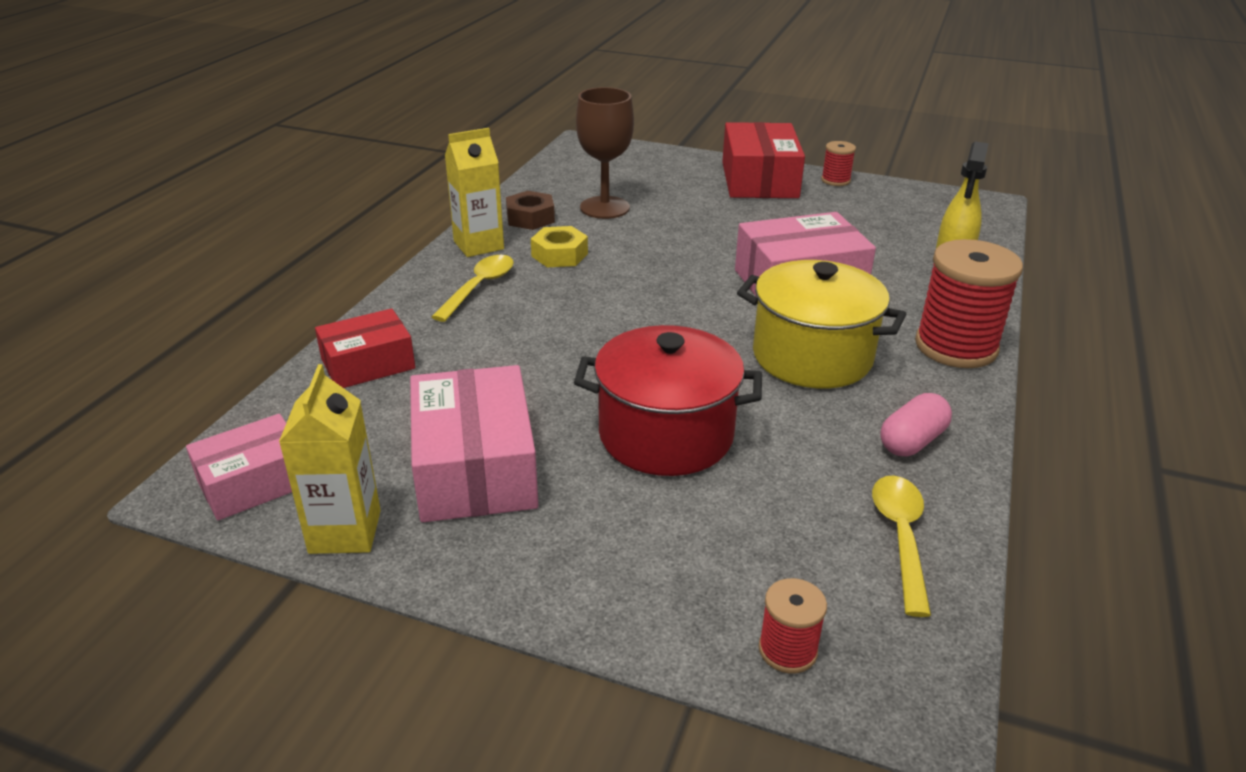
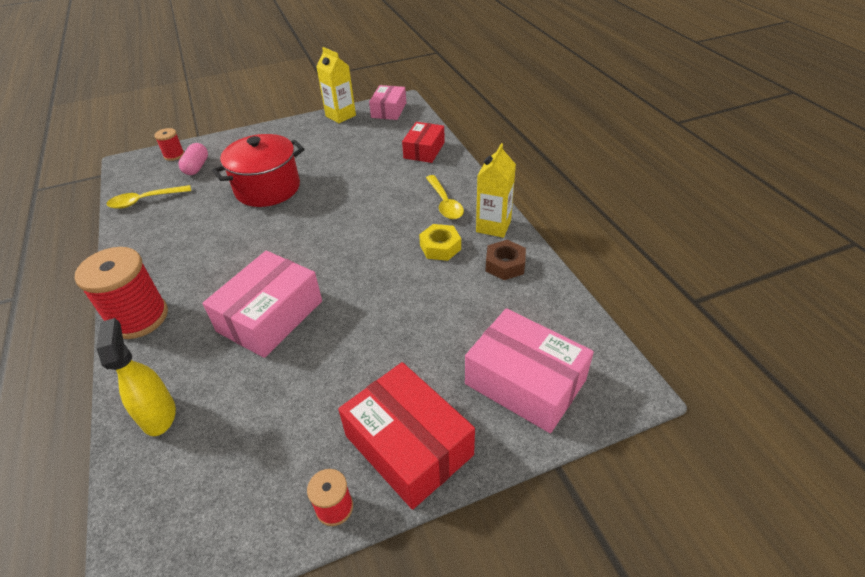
camera: 140 degrees right, 10 degrees up
pink box [410,365,538,522] -> pink box moved to [465,308,594,433]
brown goblet [576,87,634,219] -> none
yellow pot [737,260,907,389] -> none
yellow spoon [872,476,931,617] -> yellow spoon turned 105 degrees clockwise [107,185,191,209]
pink capsule [880,393,952,456] -> pink capsule moved to [178,143,208,175]

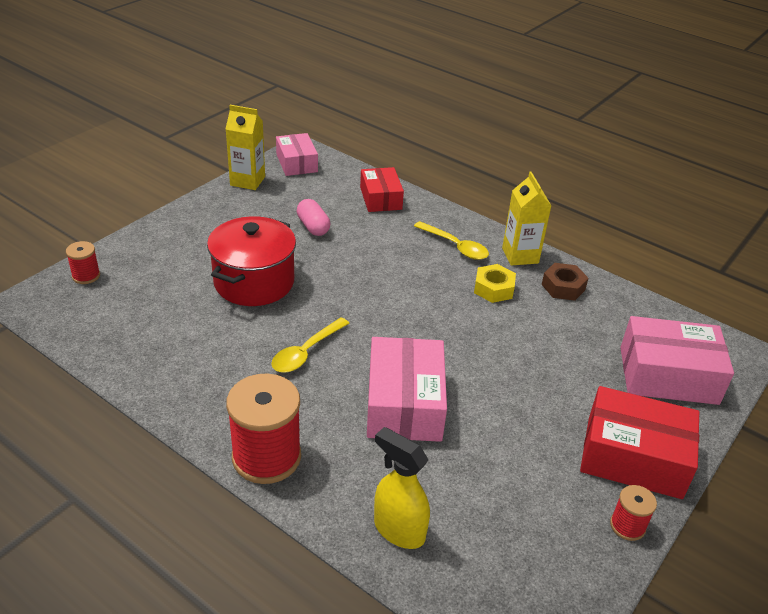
camera: 35 degrees left, 5 degrees down
yellow spoon [107,185,191,209] -> yellow spoon moved to [271,317,349,373]
pink capsule [178,143,208,175] -> pink capsule moved to [297,199,330,236]

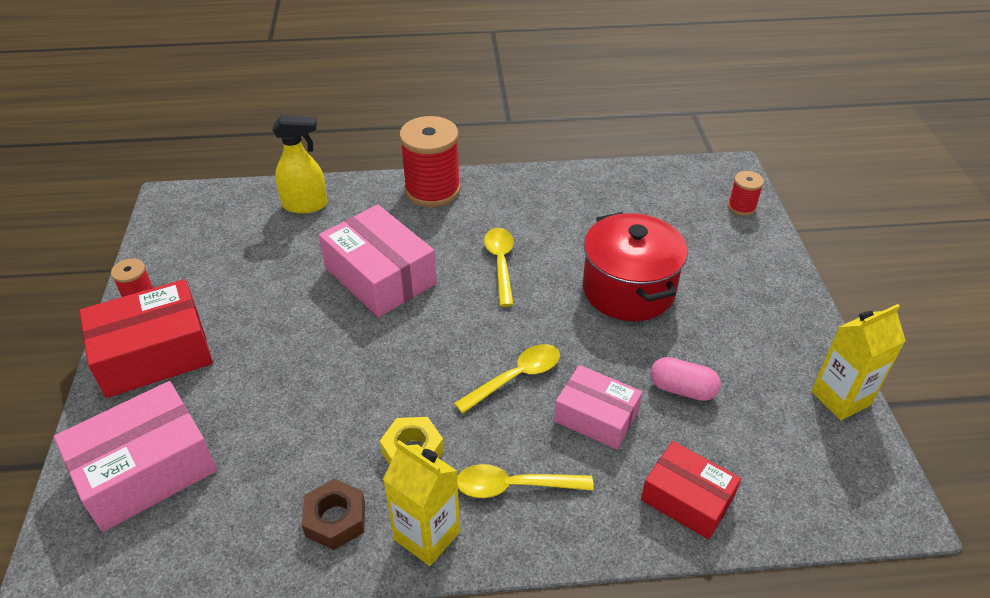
camera: 140 degrees right, 5 degrees up
pink box [276,133,318,176] -> pink box moved to [554,365,642,450]
none -> yellow spoon [454,344,560,414]

